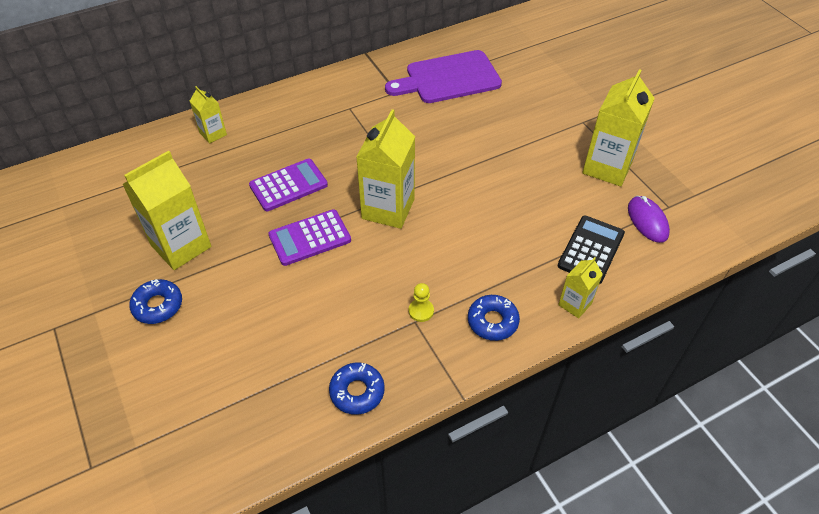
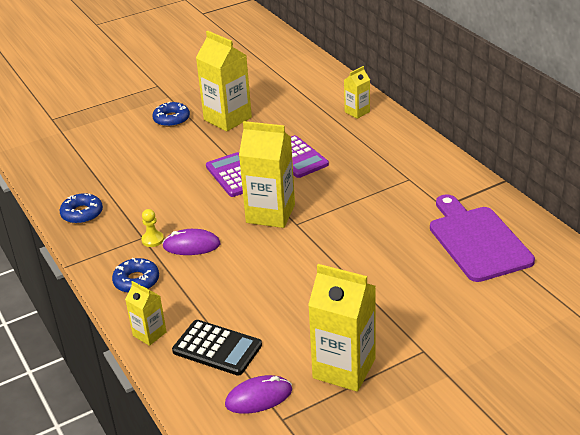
camera: 90 degrees right, 15 degrees down
none -> purple mouse [162,229,221,255]

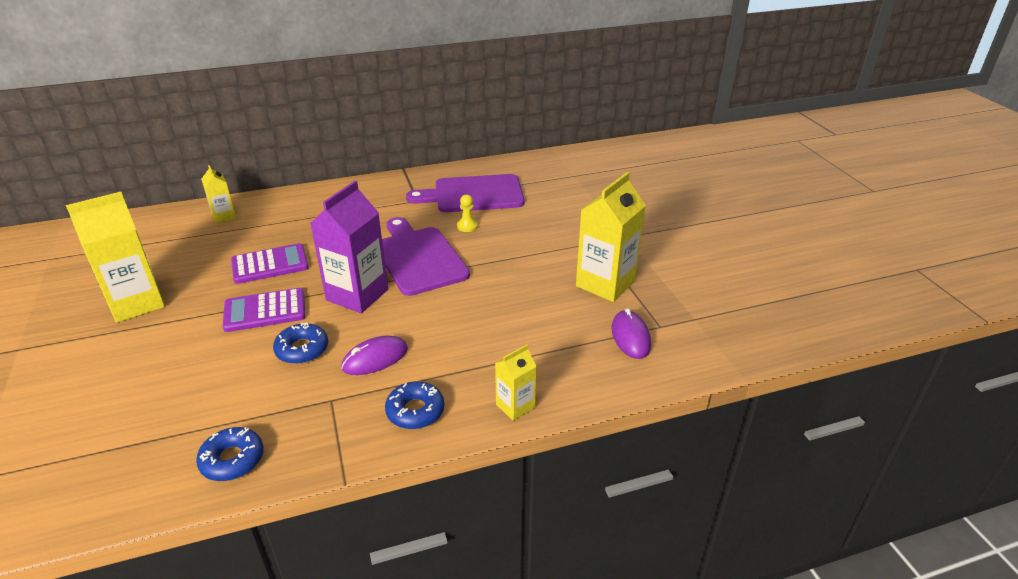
camera: 80 degrees left, 0 degrees up
yellow pawn [141,209,164,247] -> yellow pawn moved to [457,195,478,232]
blue donut [152,102,190,127] -> blue donut moved to [273,322,328,364]
purple mouse [162,229,221,255] -> purple mouse turned 45 degrees clockwise [341,336,408,375]
black calculator [172,320,262,376] -> none
yellow carton [239,121,295,228] -> purple carton [310,181,388,313]
none -> purple cutting board [382,217,470,296]

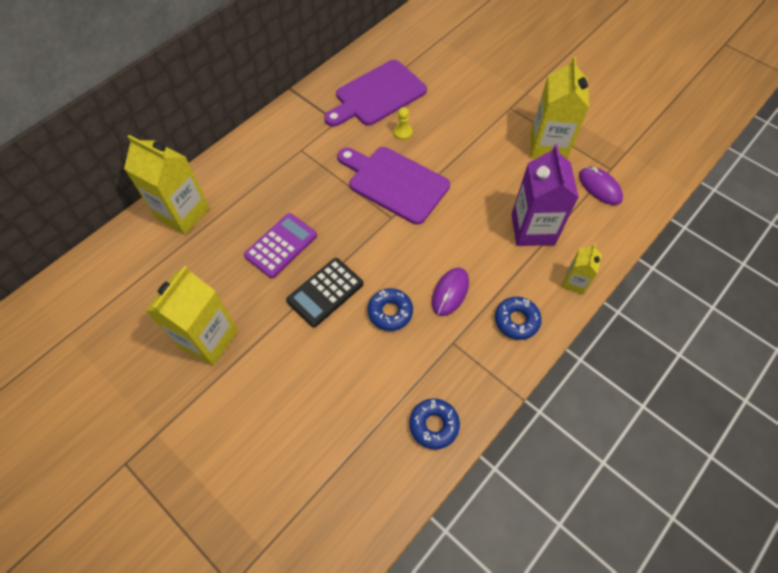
camera: 30 degrees left, 25 degrees up
yellow carton [201,165,236,224] -> yellow carton [124,135,210,235], size x1.90
purple calculator [223,288,306,332] -> black calculator [286,258,363,327]
purple carton [310,181,388,313] -> purple carton moved to [511,144,579,246]

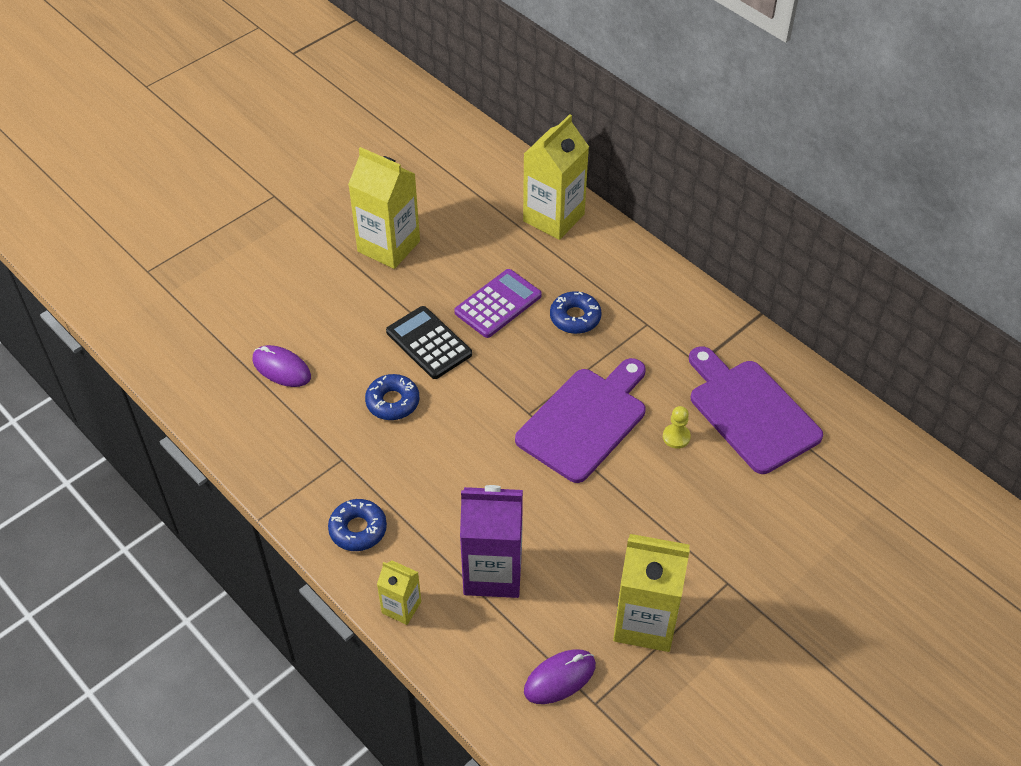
camera: 95 degrees right, 10 degrees down
purple calculator [244,213,317,278] -> purple calculator turned 90 degrees counterclockwise [454,269,542,338]
blue donut [409,398,460,449] -> blue donut moved to [550,291,602,334]
purple mouse [432,268,469,316] -> purple mouse moved to [252,345,311,387]

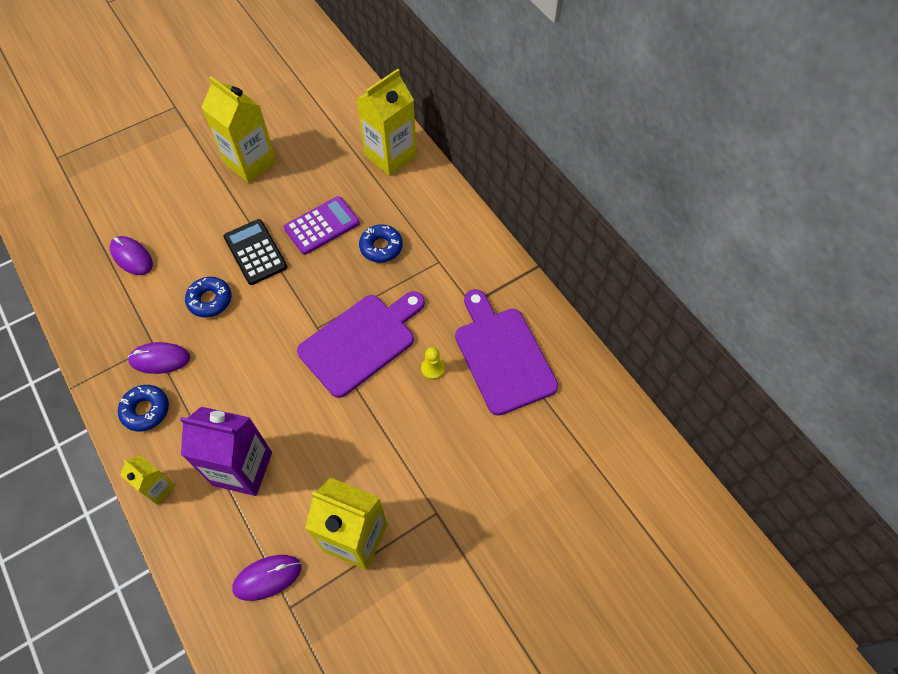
camera: 10 degrees right, 10 degrees up
none -> purple mouse [128,342,190,374]

